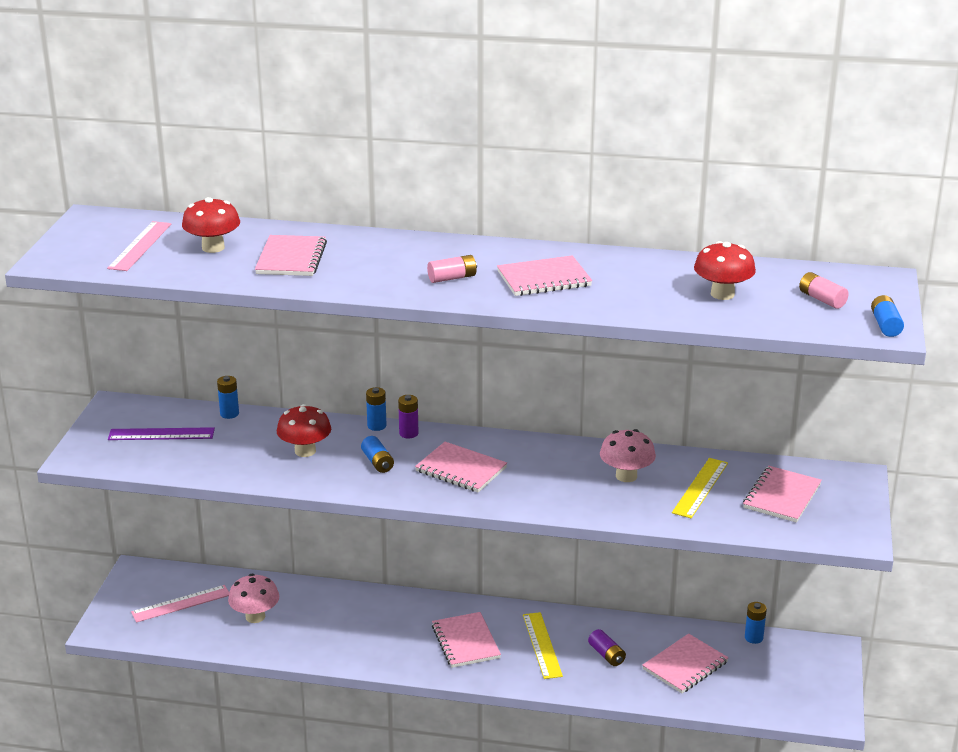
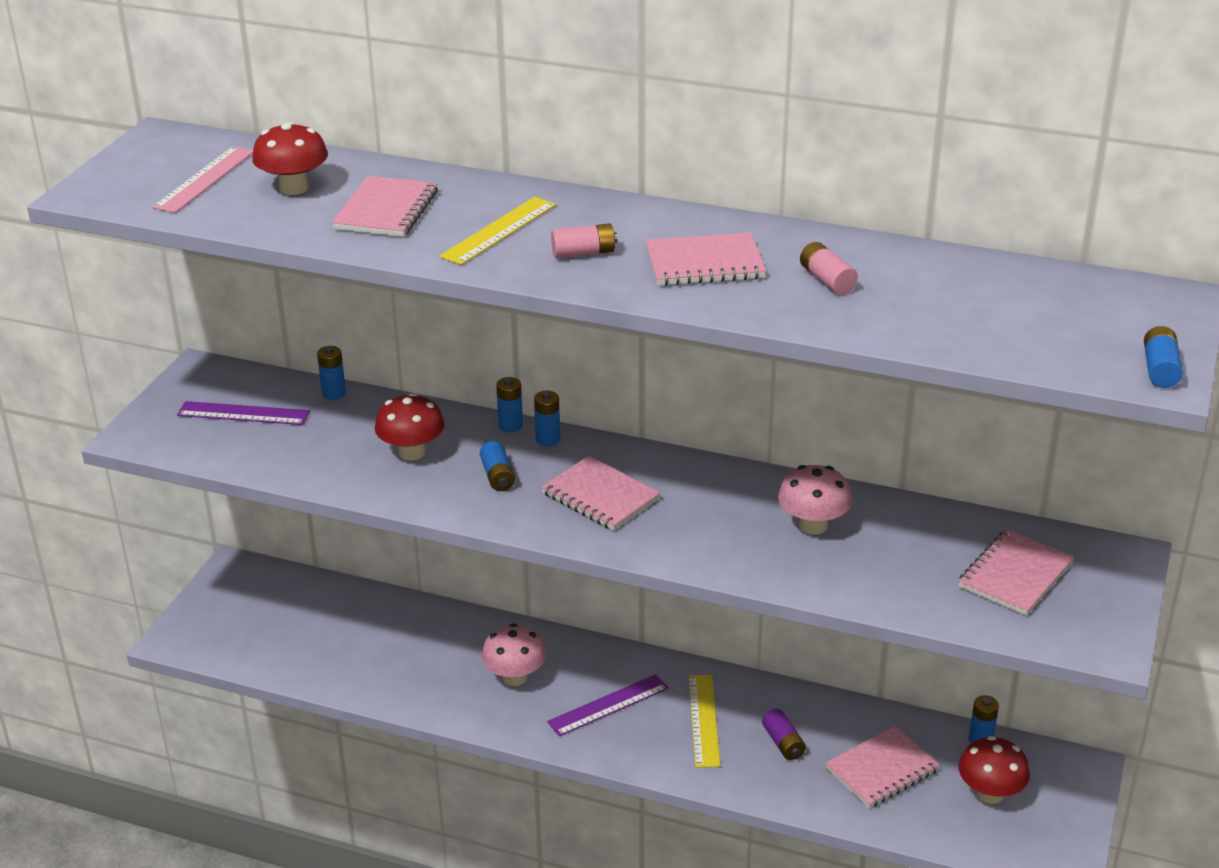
camera: 10 degrees right, 5 degrees up
pink ruler [131,585,229,623] -> none
pink mushroom [228,574,279,623] -> pink mushroom moved to [481,623,546,686]
purple battery [398,395,418,438] -> blue battery [534,391,560,447]
pink notebook [432,612,501,668] -> purple ruler [547,674,668,736]
yellow ruler [672,458,728,518] -> yellow ruler moved to [439,197,556,265]
red mushroom [694,241,756,300] -> red mushroom moved to [959,736,1030,804]
pink battery [799,272,849,309] -> pink battery moved to [800,242,858,294]

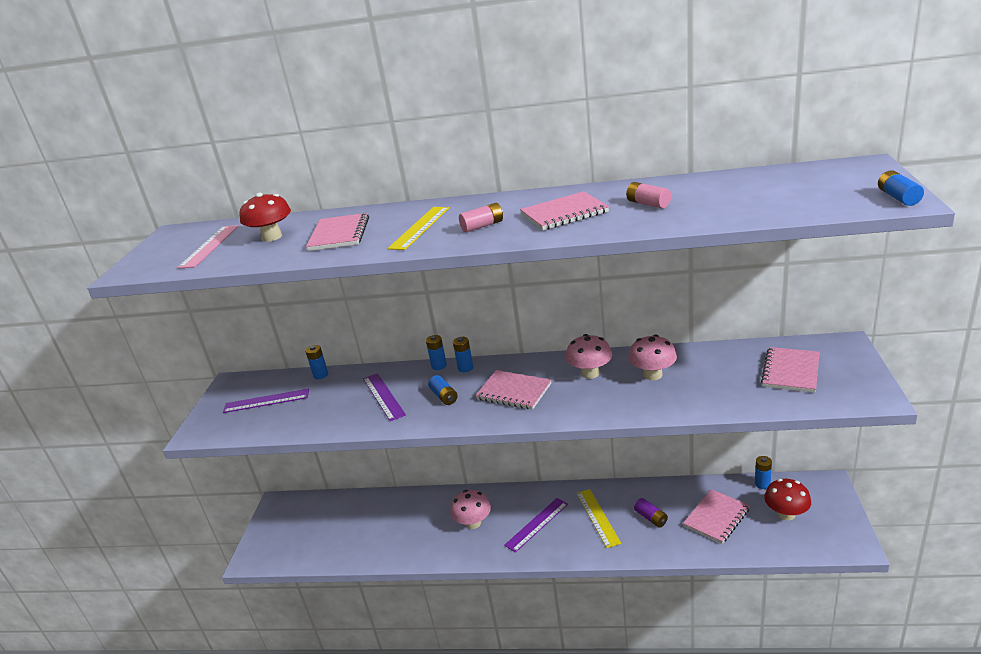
camera: 10 degrees left, 5 degrees down
red mushroom [375,393,445,461] -> purple ruler [363,373,406,421]
none -> pink mushroom [566,334,612,379]

